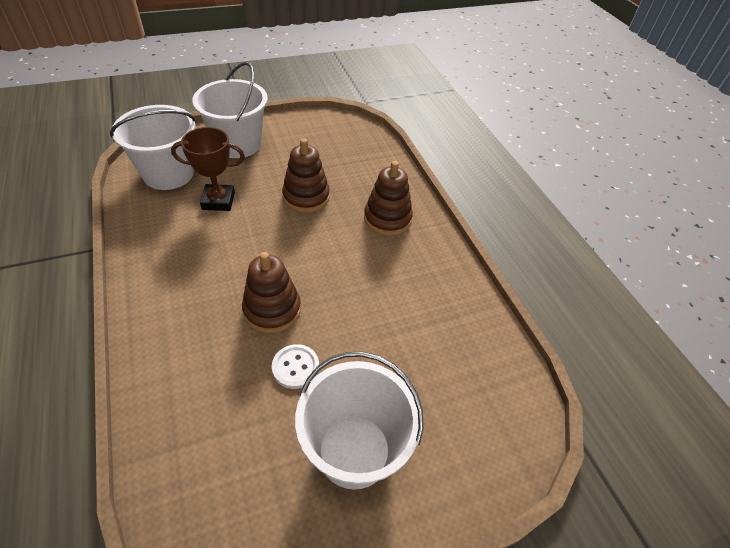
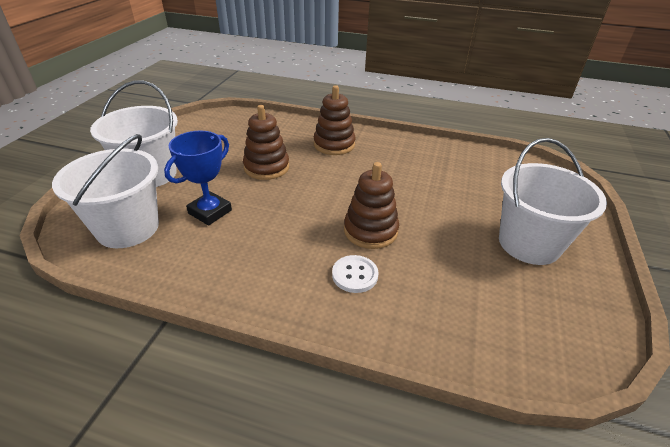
camera: 50 degrees left, 10 degrees down
brown trophy [171,127,245,211] -> blue trophy [164,130,232,225]
white button [272,344,319,389] -> white button moved to [332,255,379,293]

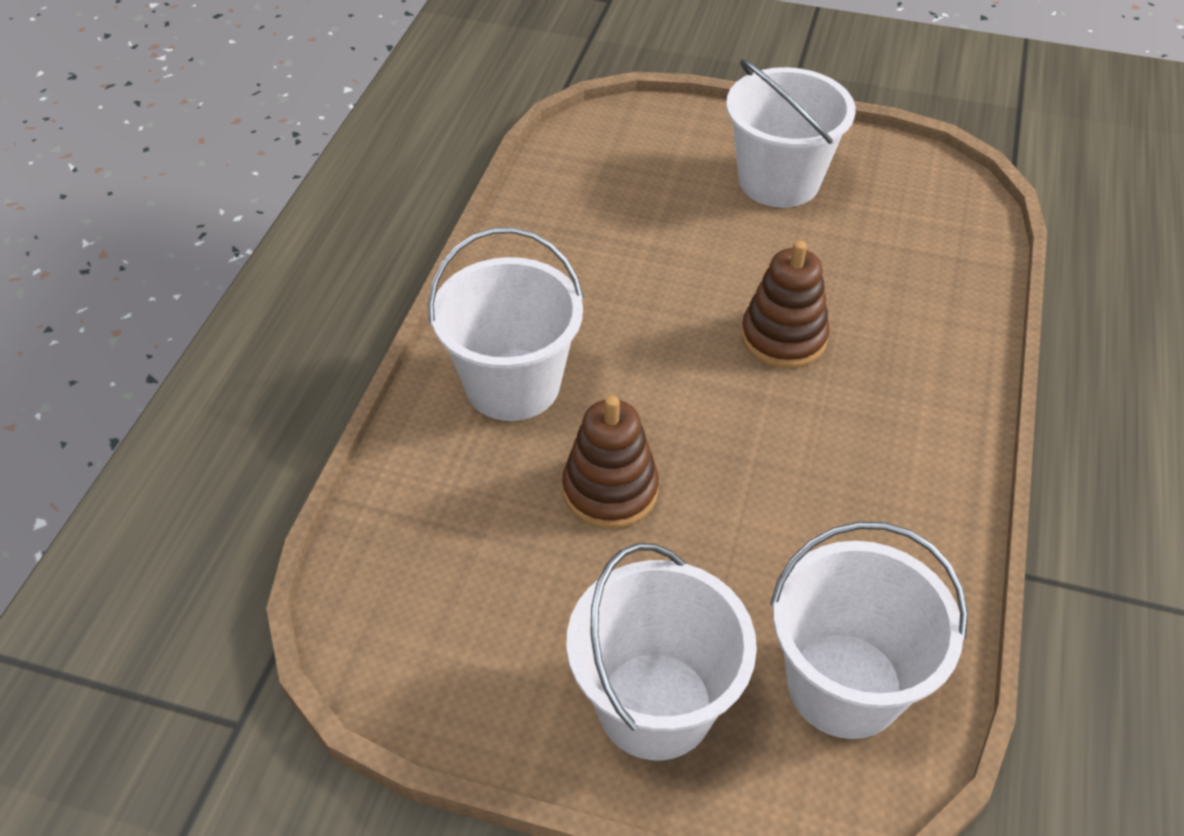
camera: 90 degrees left, 10 degrees up
blue trophy [164,130,232,225] -> none
brown stacking toy [314,85,356,155] -> white bucket [428,228,584,421]
white button [332,255,379,293] -> none

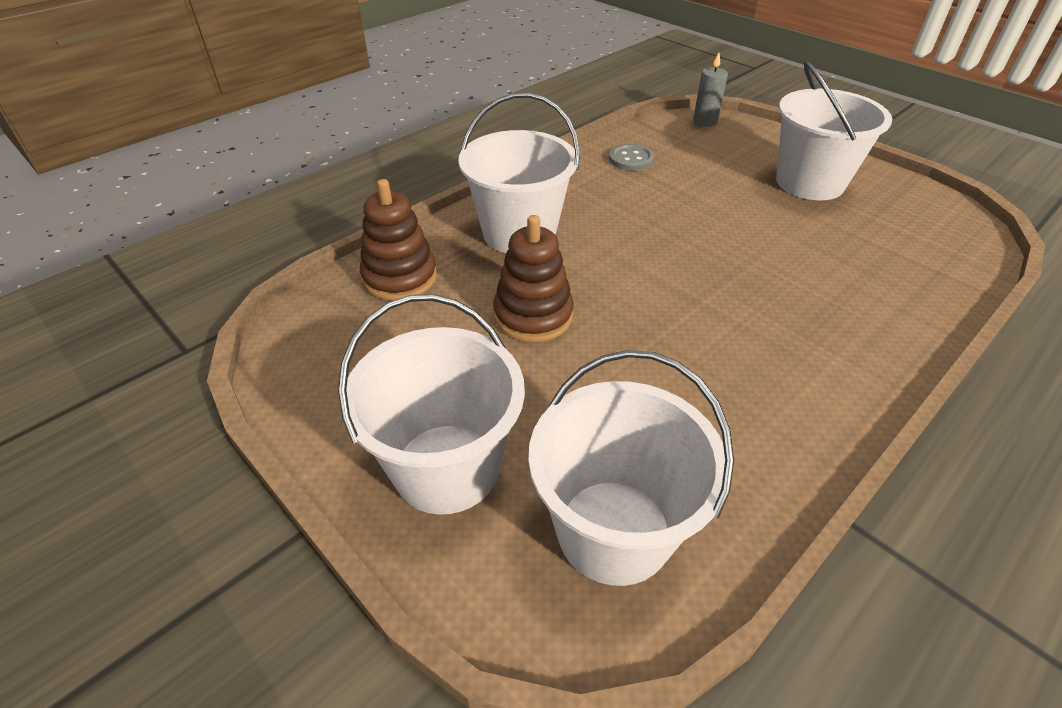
camera: 30 degrees right, 5 degrees down
brown stacking toy [741,240,830,368] -> brown stacking toy moved to [360,179,437,301]
none -> grey button [609,144,654,171]
none -> grey candle [693,53,728,126]

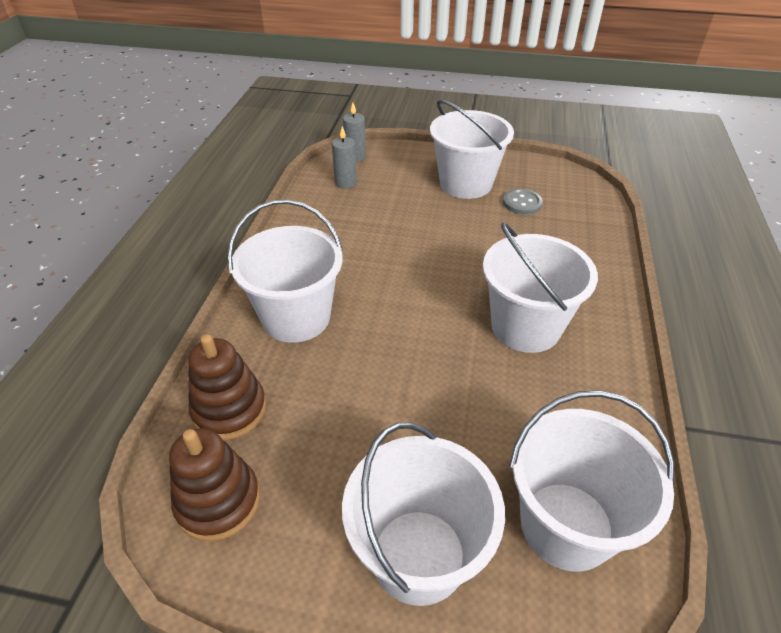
camera: 35 degrees left, 0 degrees up
brown stacking toy [493,215,574,342] -> brown stacking toy moved to [169,428,260,541]
grey button [609,144,654,171] -> grey button moved to [503,189,543,215]
none -> grey candle [332,126,357,188]
none -> white bucket [483,222,598,353]

